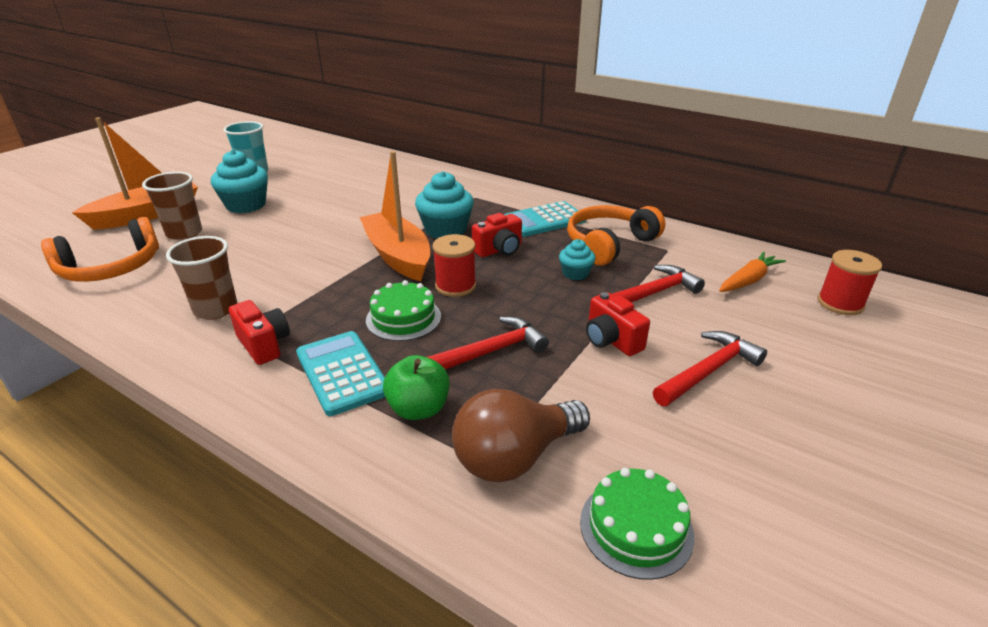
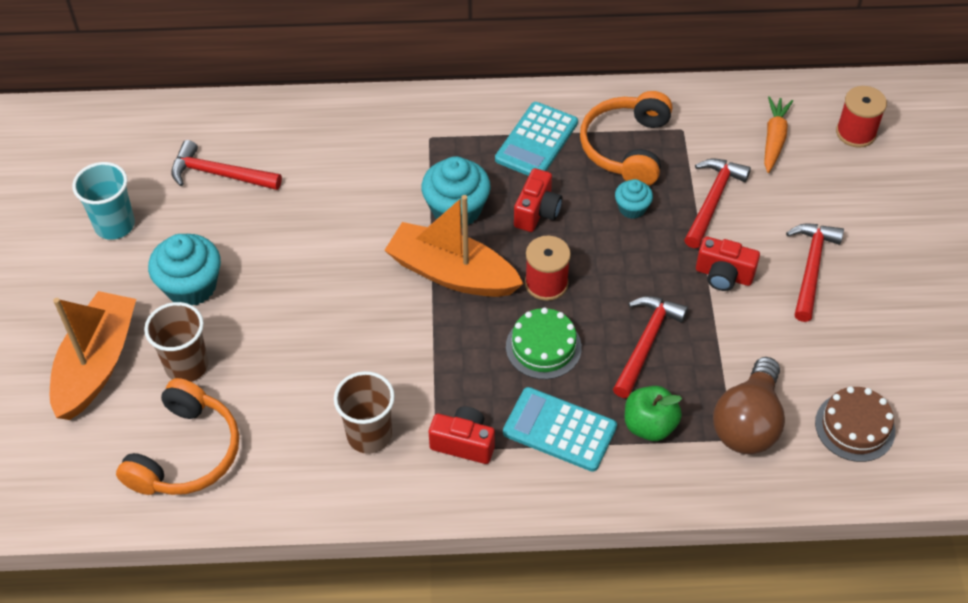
camera: 35 degrees left, 20 degrees up
green cake [580,468,694,580] -> brown cake [815,386,895,462]
none -> red hammer [171,140,282,190]

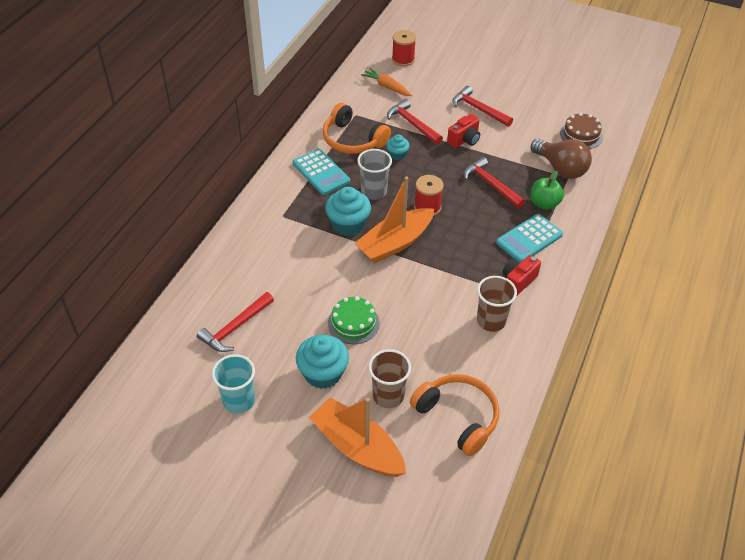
camera: 65 degrees left, 5 degrees down
green cake [506,307,582,379] -> green cake moved to [328,296,380,344]
red camera [514,168,562,232] -> grey cup [357,149,392,200]

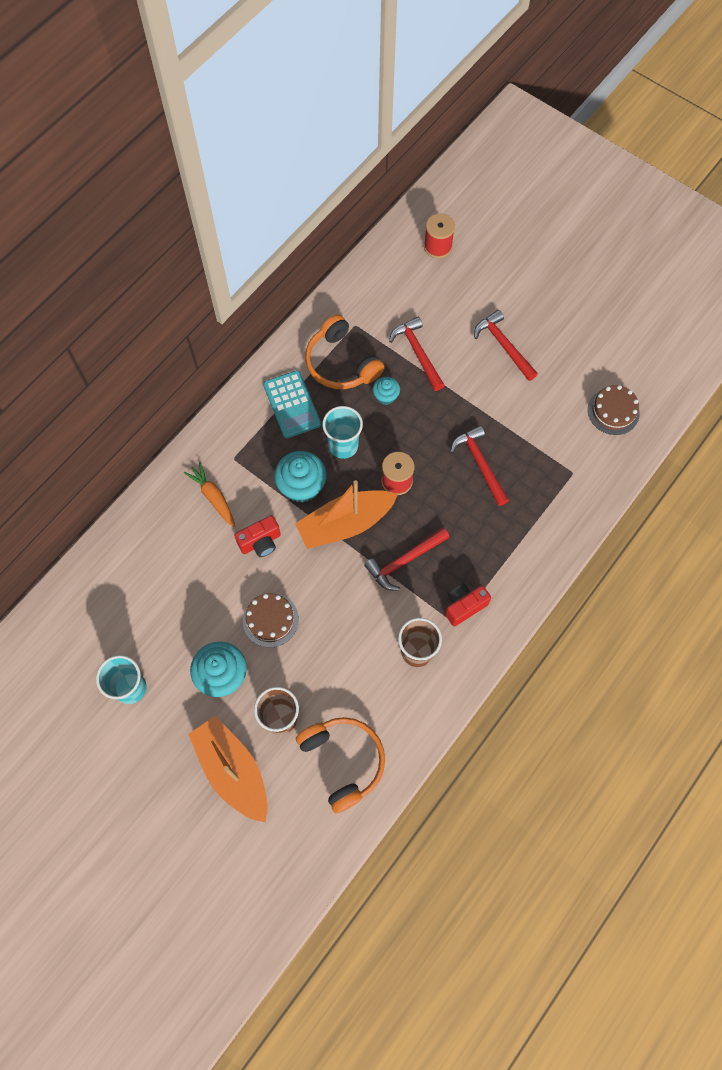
camera: 15 degrees right, 20 degrees up
red hammer [197,292,274,352] -> red hammer moved to [364,528,450,591]
green cake [328,296,380,344] -> brown cake [243,593,299,647]
grey cup [357,149,392,200] -> turquoise cup [322,406,363,459]
orange carrot [361,68,412,96] -> orange carrot moved to [184,462,236,527]
red camera [447,114,480,148] -> red camera moved to [234,515,281,557]
turquoise calculator [496,214,563,263] -> none
green apple [530,171,564,210] -> none
brown light bulb [531,139,592,179] -> none

